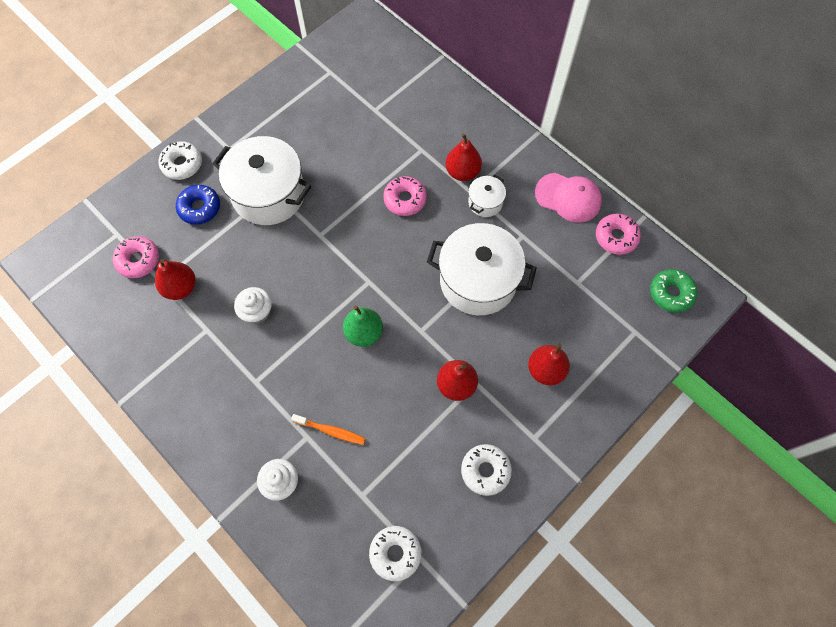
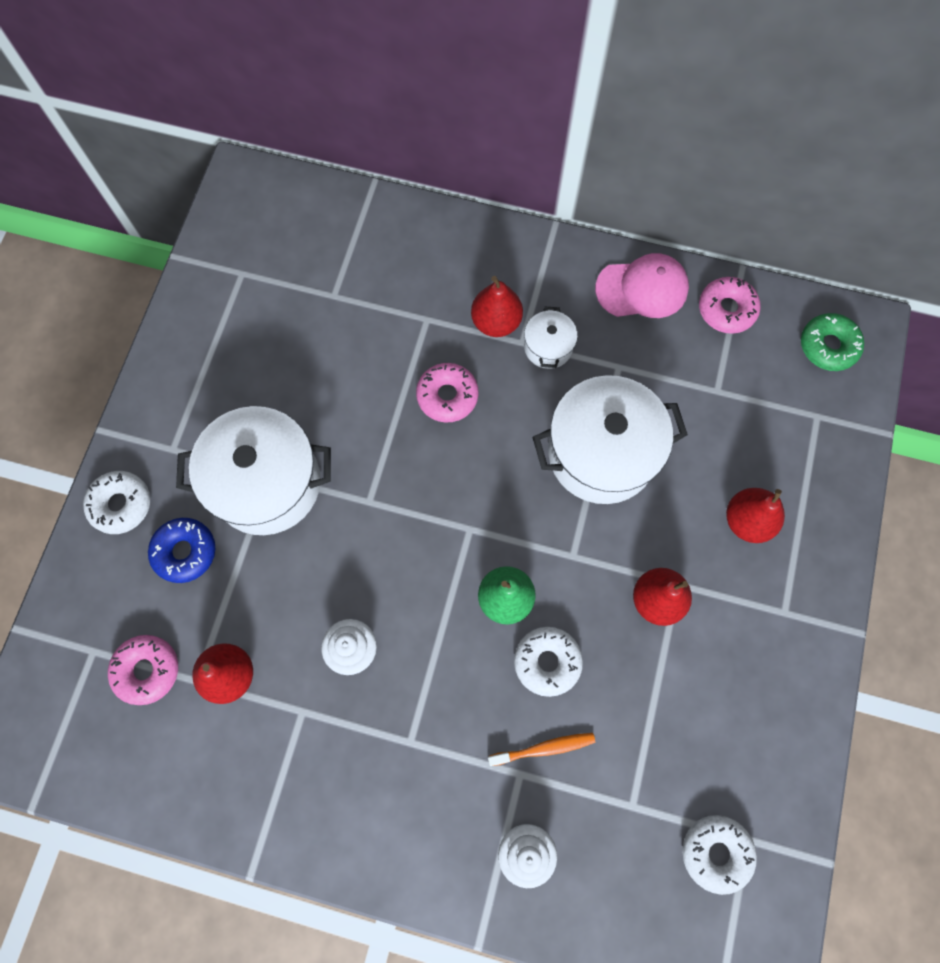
camera: 30 degrees left, 5 degrees up
white donut [461,444,512,496] -> white donut moved to [514,627,583,697]

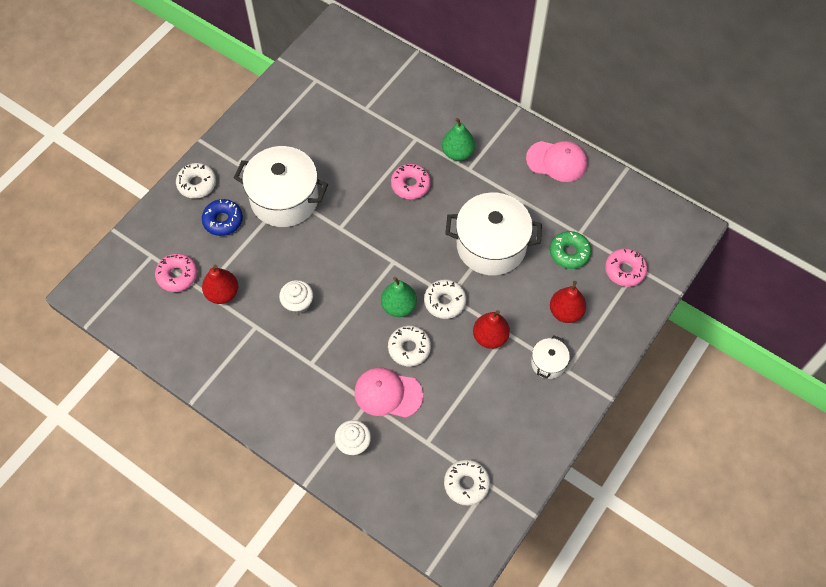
camera: 20 degrees right, 10 degrees down
red pear [471,276,523,337] -> green pear [442,118,475,161]
orange toothbrush [488,733,595,766] -> pink cap [354,368,423,418]
white pot [524,307,578,369] -> white pot moved to [531,336,570,379]
pink donut [699,277,761,334] -> pink donut moved to [605,248,648,287]
green donut [801,313,864,371] -> green donut moved to [550,231,591,269]
none -> white donut [424,279,466,319]

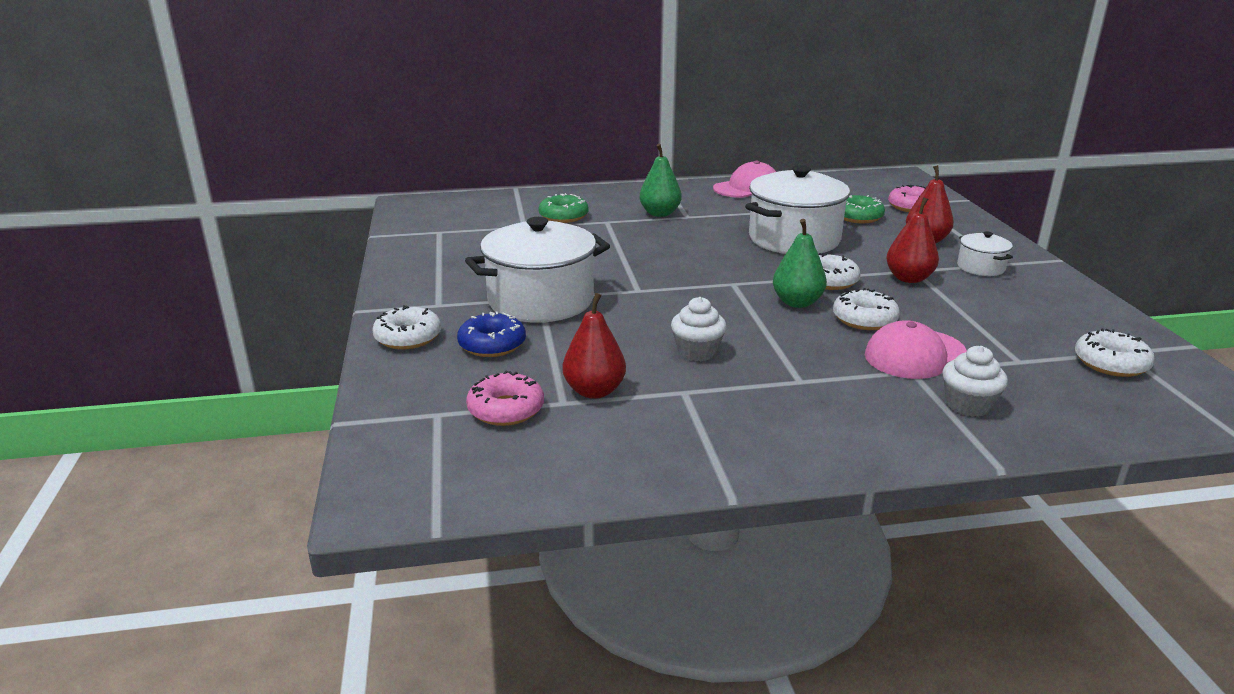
camera: 45 degrees left, 35 degrees down
pink donut [391,164,431,199] -> none
none -> green donut [538,193,589,223]

